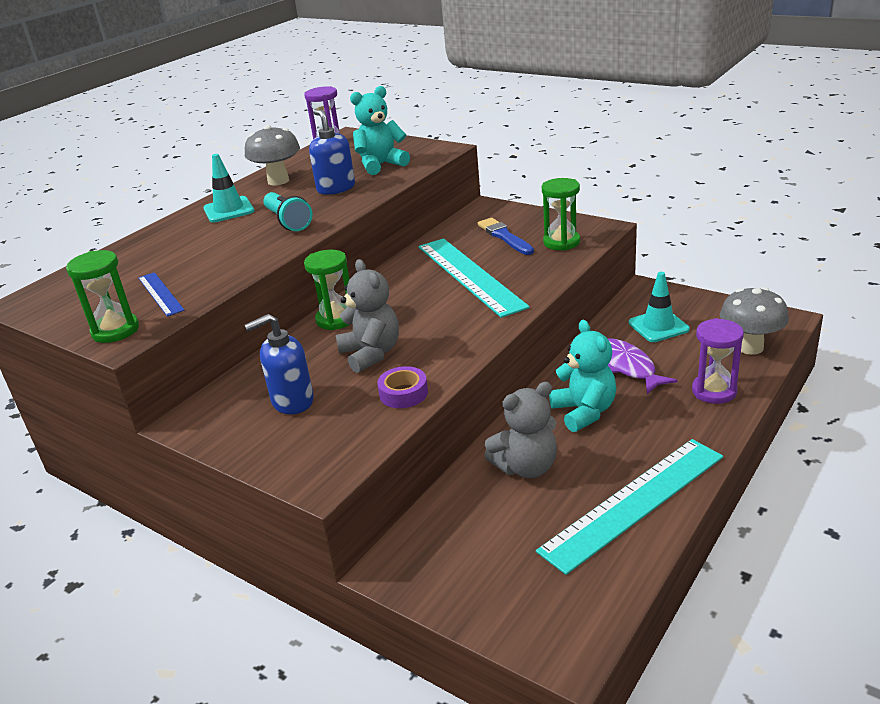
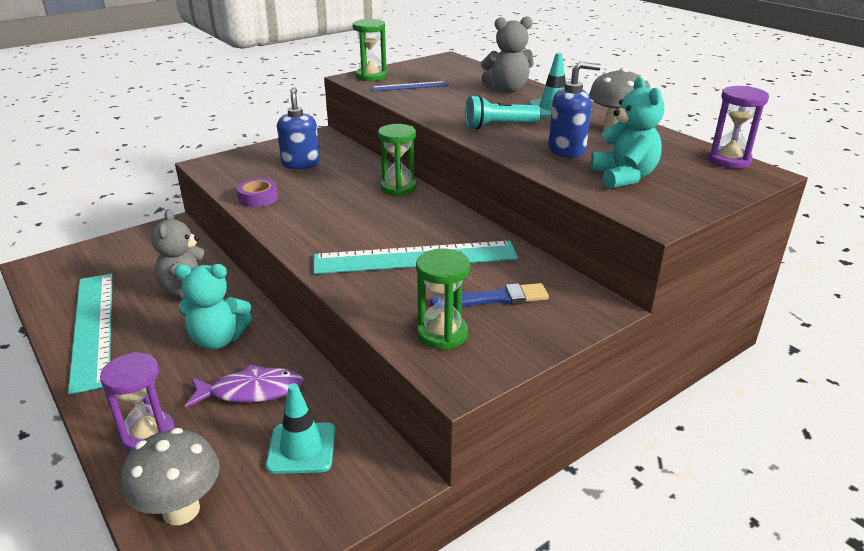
camera: 105 degrees right, 0 degrees up
grey teddy bear [336,259,399,373] -> grey teddy bear moved to [481,16,534,93]

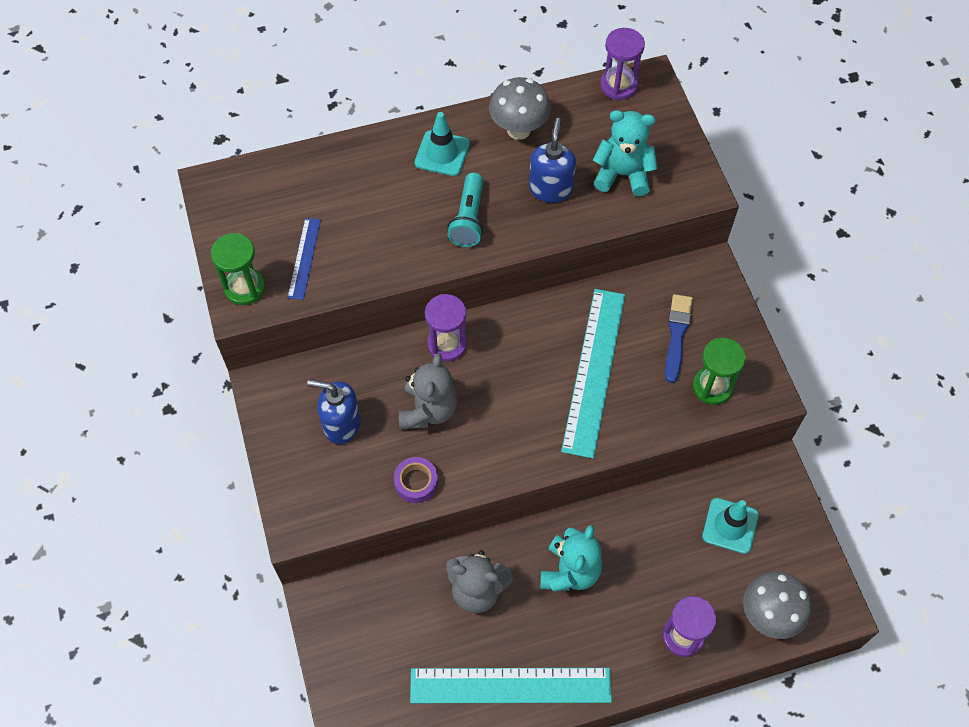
camera: 70 degrees left, 30 degrees up
purple fish [185,365,304,408] -> none
green hourglass [378,124,417,196] -> purple hourglass [425,294,467,362]
grey teddy bear [481,16,534,93] -> grey teddy bear moved to [399,353,458,429]

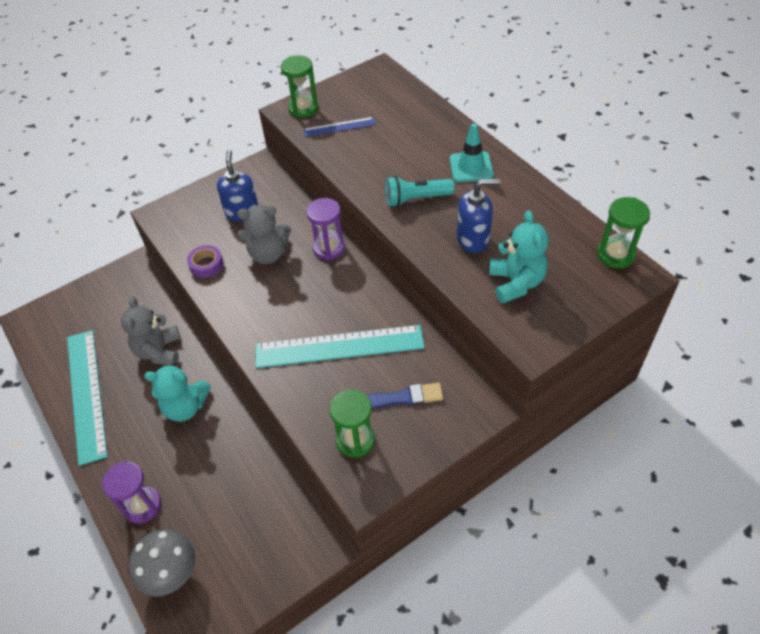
camera: 75 degrees right, 10 degrees down
grey mushroom [489,77,551,140] -> none
purple hourglass [600,28,645,100] -> green hourglass [597,197,650,268]
turquoise traffic cone [702,498,759,554] -> none

